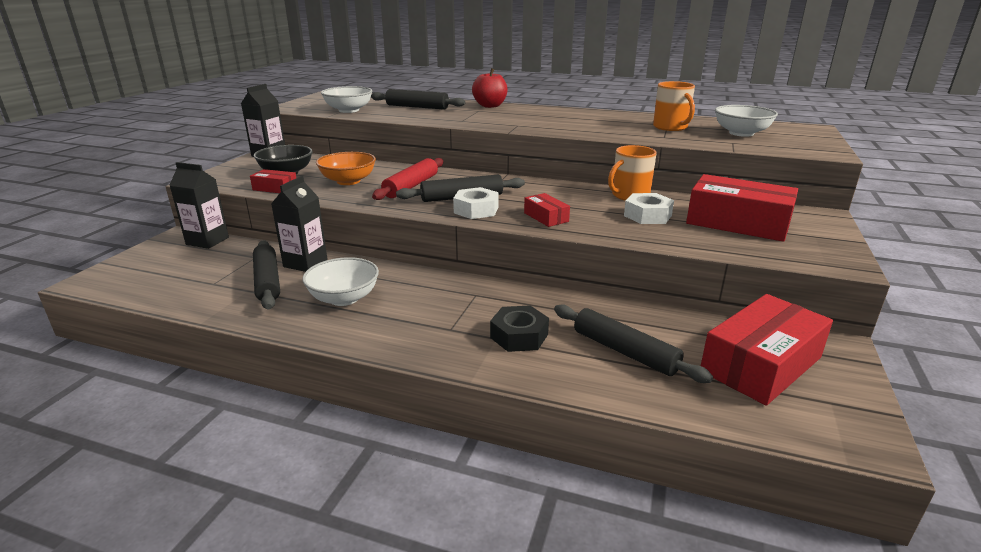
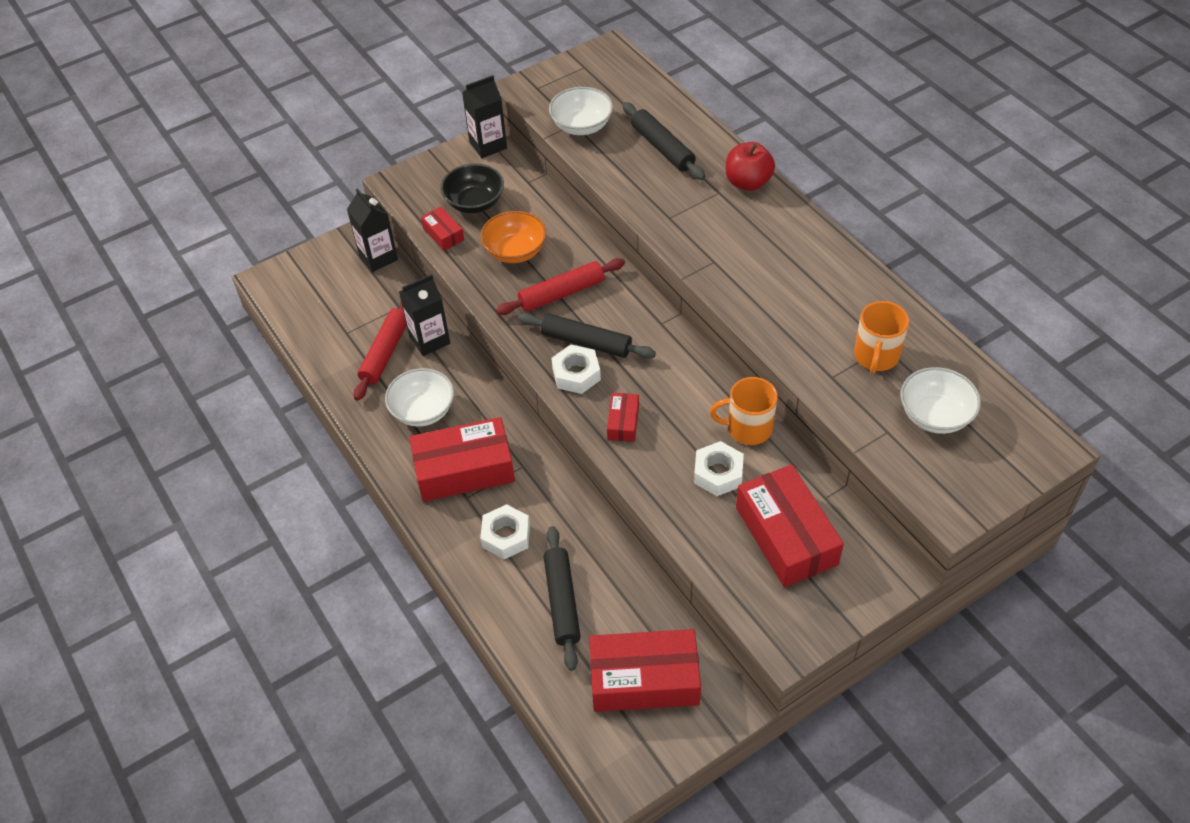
camera: 40 degrees right, 25 degrees up
black rolling pin [253,240,280,309] -> red rolling pin [354,302,407,401]
black nut [490,305,549,352] -> white nut [480,504,530,559]
none -> red box [409,417,515,502]

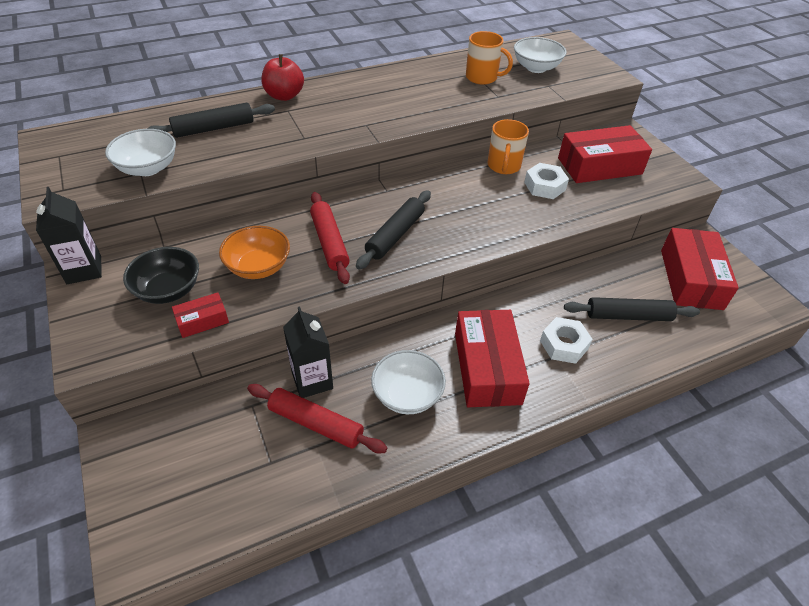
camera: 85 degrees left, 5 degrees down
black carton [347,188,398,272] -> none
white nut [551,344,601,394] -> none
red box [607,393,639,442] -> none

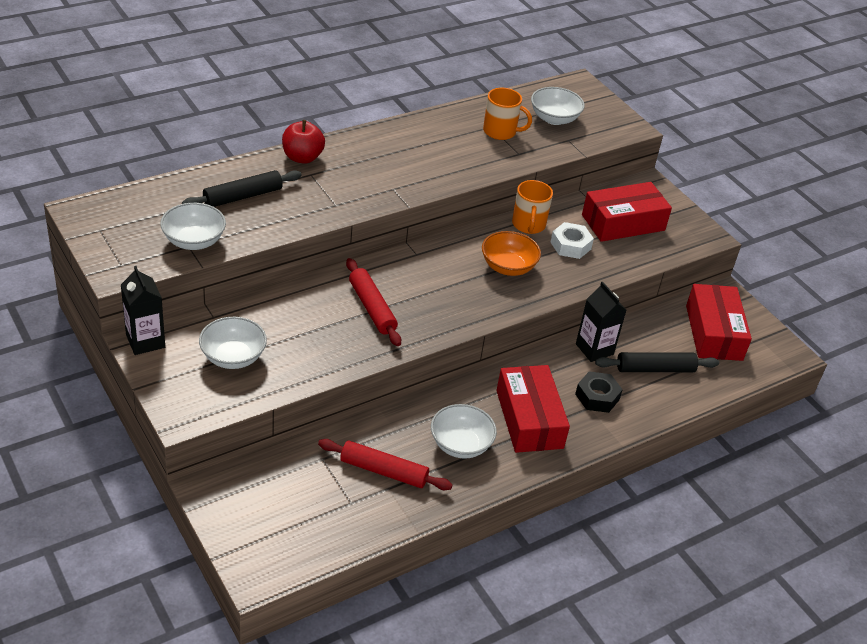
camera: 10 degrees left, 5 degrees down
black bowl [123,247,199,304] -> white bowl [199,317,267,369]
red box [172,292,229,338] -> none
orange bowl [219,226,290,279] -> orange bowl moved to [482,231,541,276]
black carton [283,306,333,398] -> black carton moved to [576,282,626,362]
black rolling pin [356,190,431,269] -> none
white nut [540,317,592,364] -> black nut [575,371,623,413]

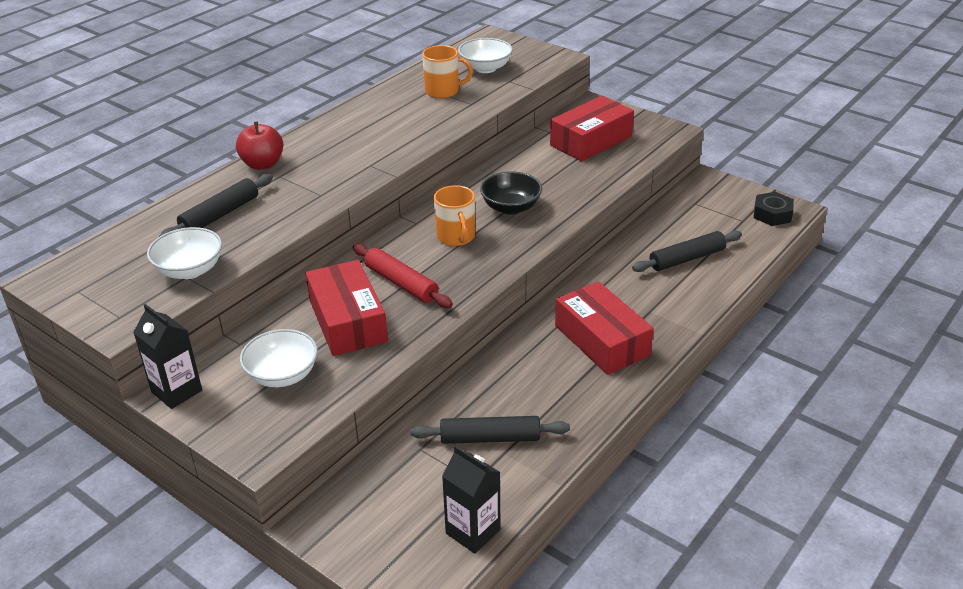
camera: 15 degrees left, 5 degrees down
red rolling pin [318,439,453,490] -> black rolling pin [410,416,570,444]
white bowl [431,404,497,459] -> none
orange bowl [482,231,541,276] -> black bowl [480,171,542,215]
orange mug [512,180,553,234] -> orange mug moved to [434,185,475,246]
white nut [551,222,594,259] -> none
black nut [575,371,623,413] -> black nut moved to [754,192,794,226]
black carton [576,282,626,362] -> black carton moved to [442,446,500,554]
red box [686,284,752,361] -> red box moved to [306,260,388,356]

